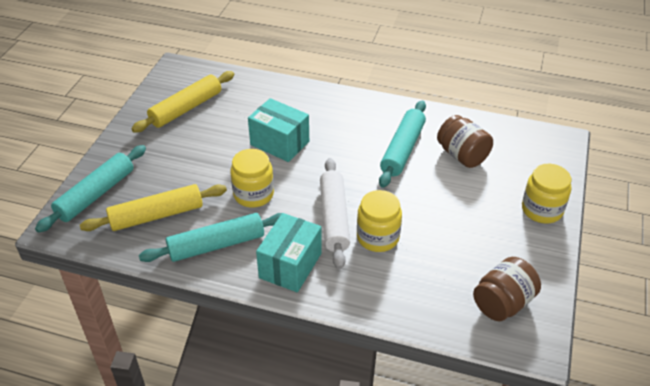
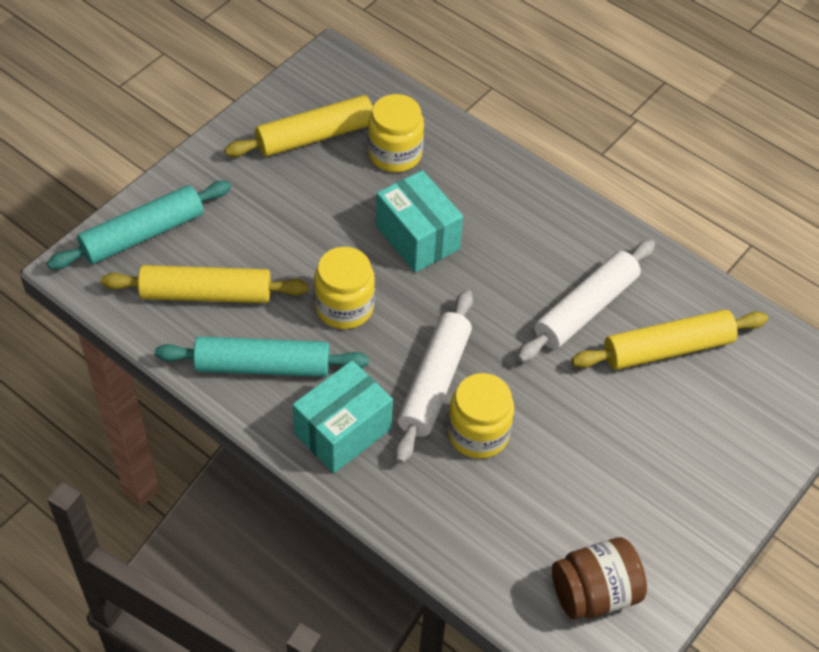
camera: 20 degrees right, 10 degrees up
turquoise rolling pin [379,101,426,188] -> white rolling pin [517,240,655,362]
brown jar [437,115,493,168] -> yellow rolling pin [571,310,768,370]
yellow jar [522,164,571,224] -> yellow jar moved to [368,94,424,172]

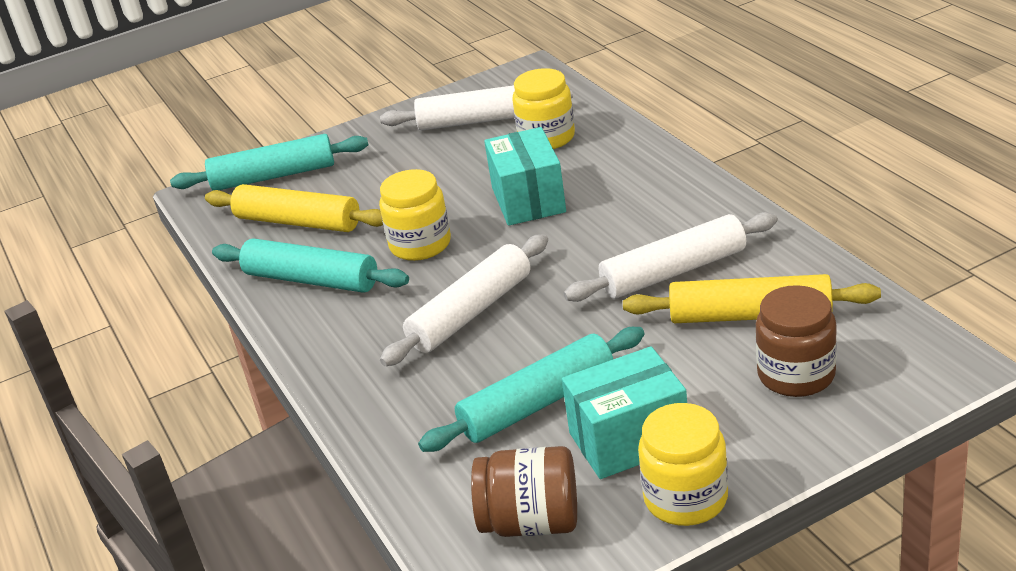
camera: 30 degrees right, 20 degrees down
yellow rolling pin [224,95,375,157] -> white rolling pin [380,85,573,131]
turquoise box [292,360,393,473] -> turquoise box moved to [562,346,687,479]
yellow jar [448,373,514,459] -> yellow jar moved to [638,403,728,526]
none -> turquoise rolling pin [418,327,645,452]
none -> brown jar [756,285,837,397]

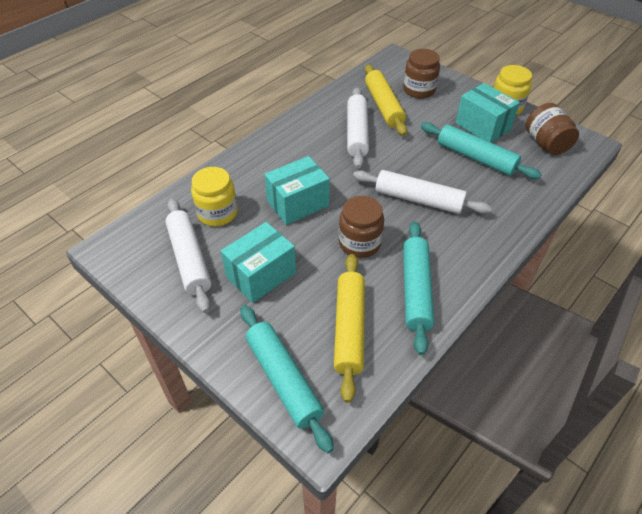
camera: 115 degrees left, 15 degrees up
yellow jar [379,169,451,261] -> brown jar [339,196,384,258]
white rolling pin [564,212,778,302] -> white rolling pin turned 45 degrees clockwise [347,87,369,169]
none -> turquoise box [221,222,296,303]

